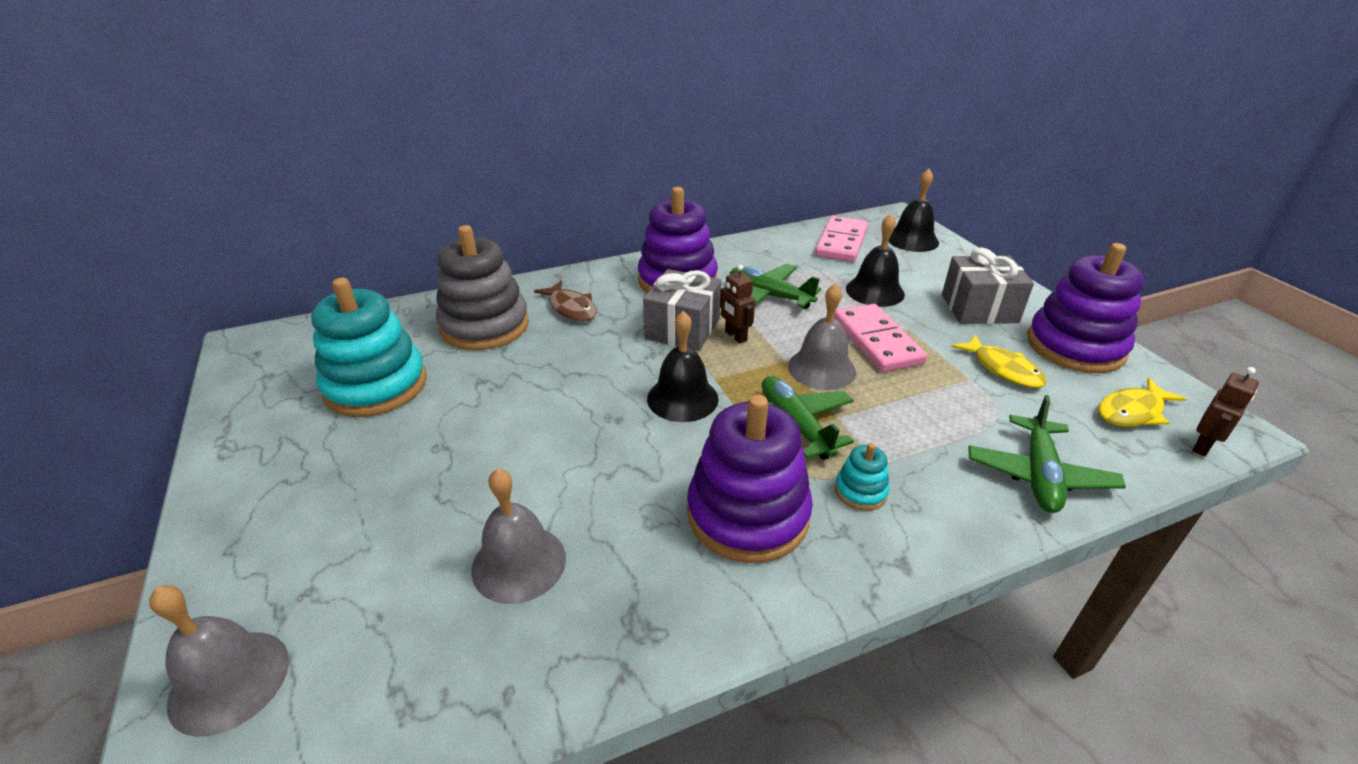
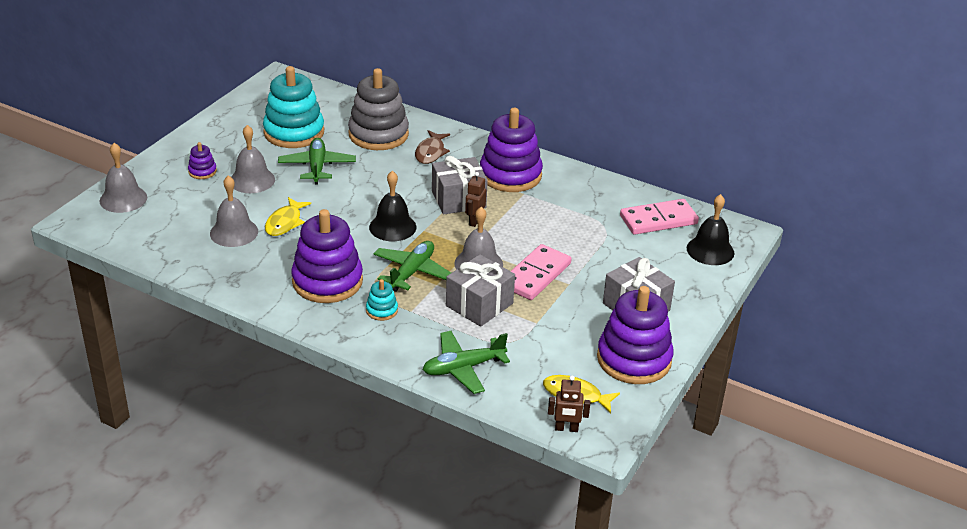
camera: 50 degrees right, 0 degrees up
green plane [730,264,821,309] -> green plane moved to [278,138,356,185]
black bell [846,214,905,307] -> none
yellow fish [951,334,1047,388] -> yellow fish moved to [265,197,311,236]
none -> purple stacking toy [188,142,217,179]
none -> grey bell [231,125,275,193]
none -> grey gift [446,254,515,327]

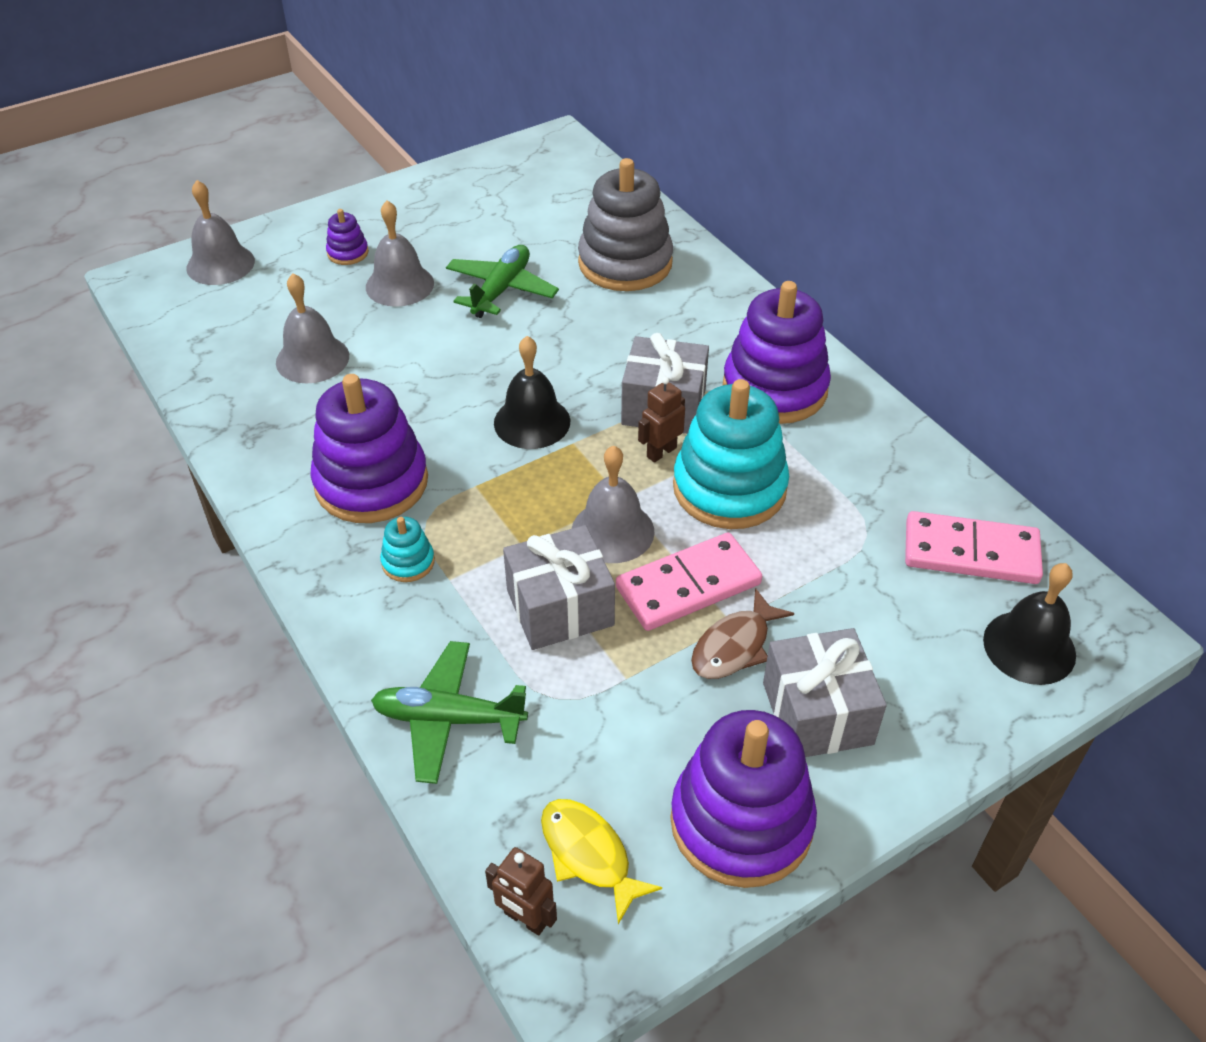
camera: 30 degrees right, 10 degrees up
turquoise stacking toy [263,66,324,148] -> turquoise stacking toy moved to [673,379,789,529]
yellow fish [265,197,311,236] -> none
green plane [374,241,451,292] -> none
brown fish [415,130,450,164] -> brown fish moved to [691,588,794,679]

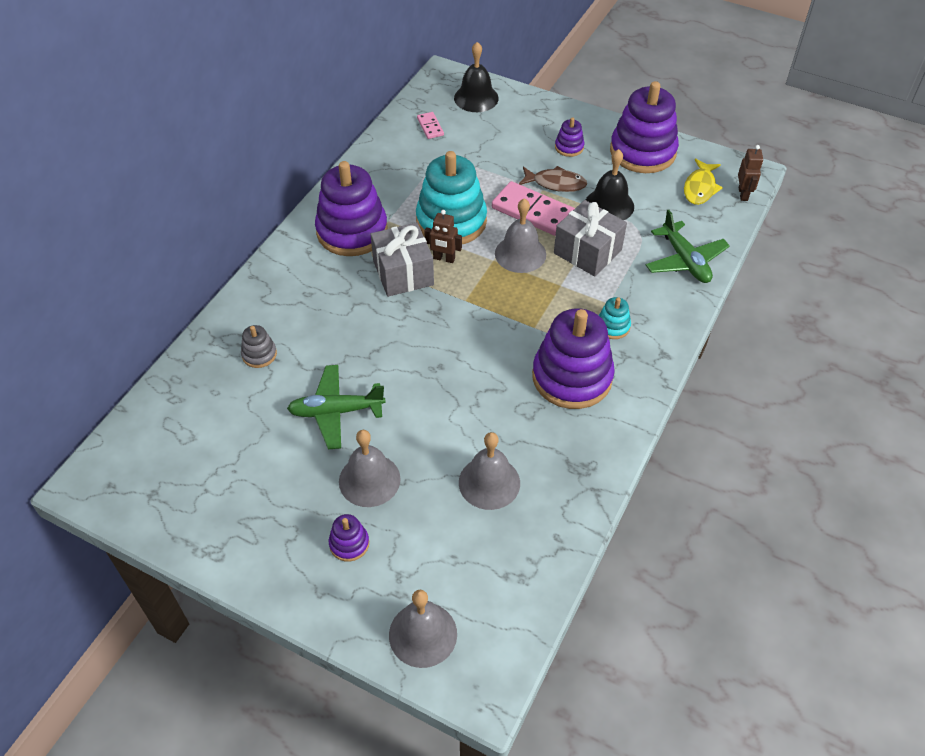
camera: 120 degrees left, 5 degrees up
black bell [494,336,570,449] -> black bell moved to [586,149,634,220]
grey stacking toy [578,158,673,291] -> grey stacking toy [241,325,277,368], size x0.44
grey gift [763,628,887,757] -> purple stacking toy [555,118,584,157]
pink domino [905,511,1043,584] -> pink domino [417,112,444,139], size x0.50

